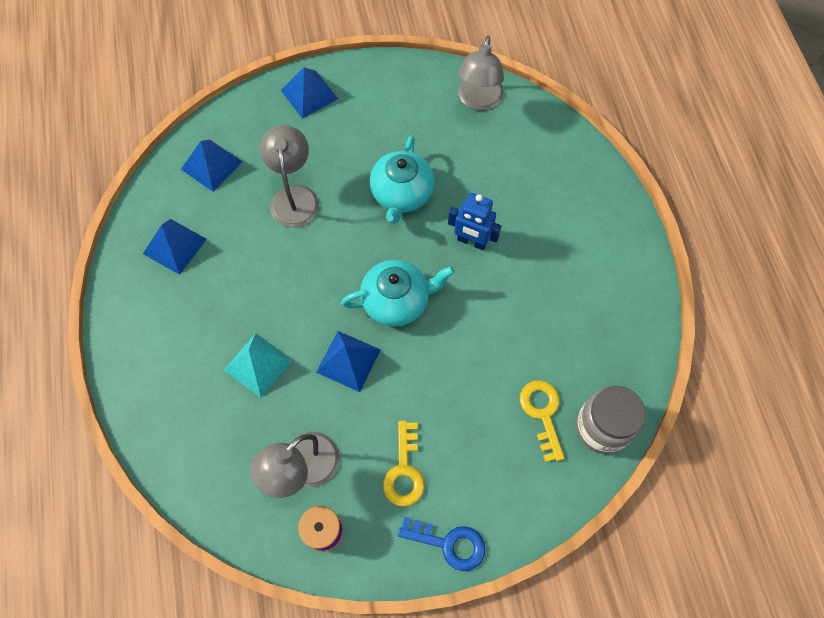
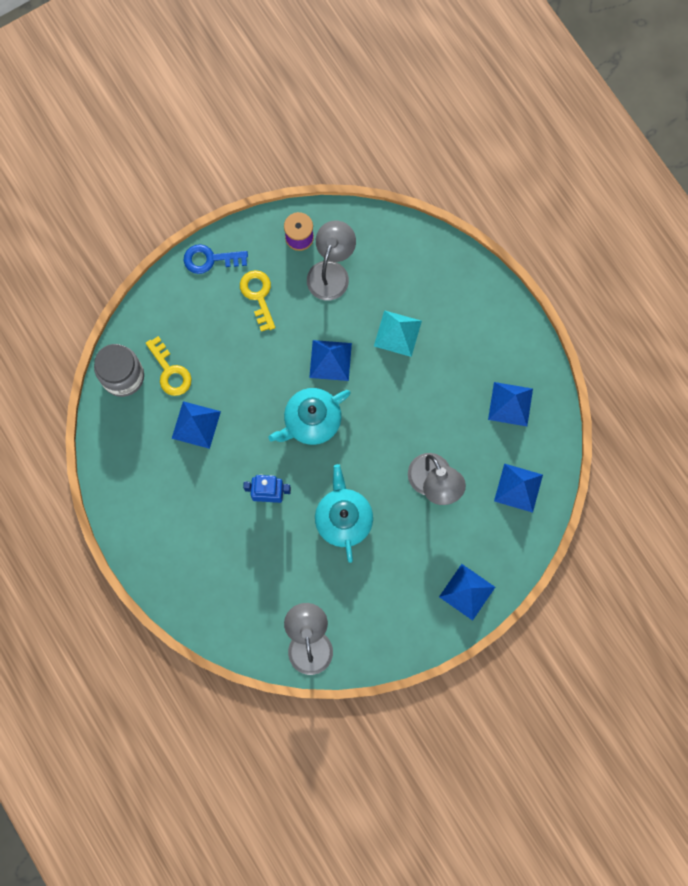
camera: 160 degrees right, 10 degrees up
none -> blue pyramid [172,401,221,449]

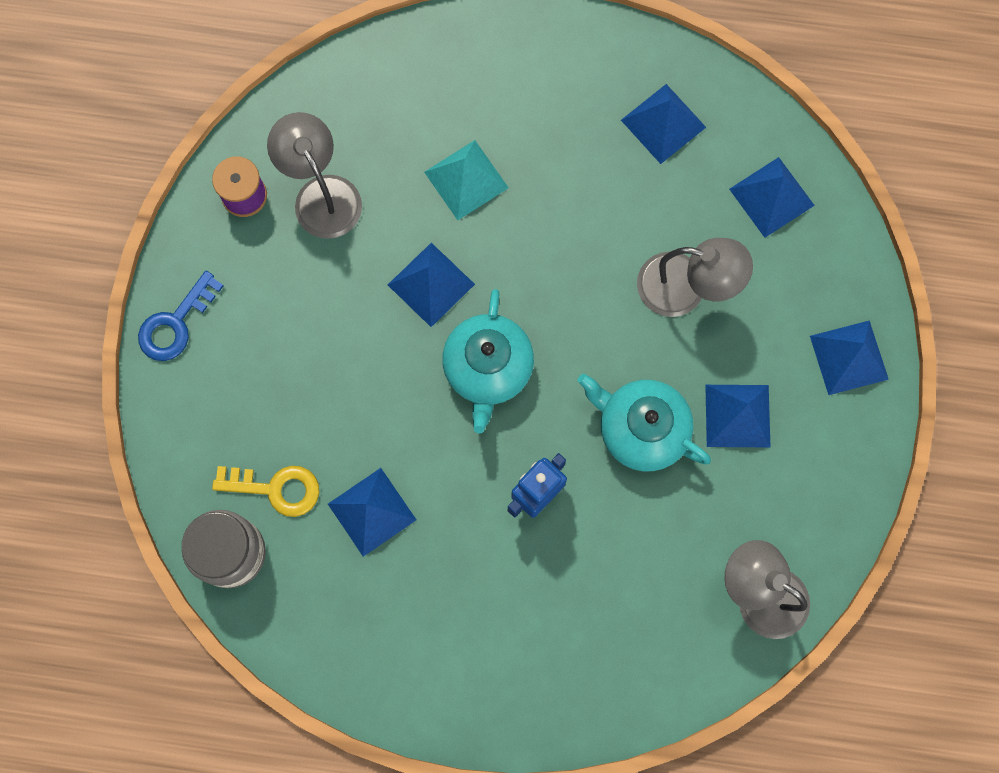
camera: 50 degrees left, 0 degrees up
yellow key [240,270,275,332] -> none
none -> blue pyramid [705,385,771,448]

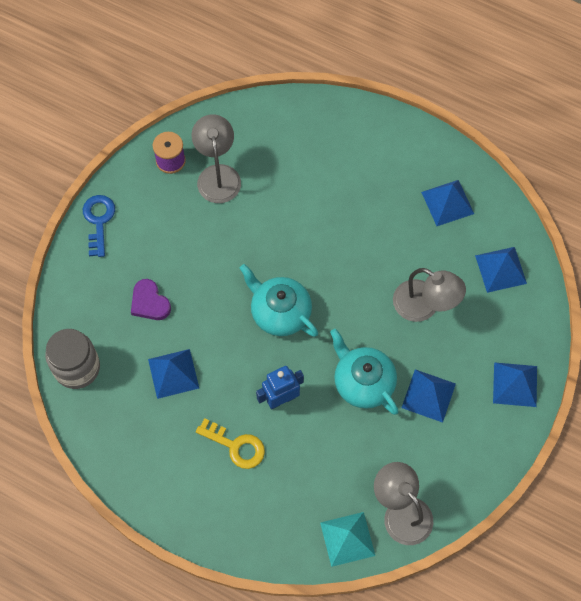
camera: 20 degrees right, 10 degrees down
blue key [138,271,224,361] -> blue key turned 120 degrees clockwise [83,195,115,257]
yellow key [212,466,319,517] -> yellow key moved to [196,418,265,469]
blue pyramid [388,243,475,327] -> none
turquoise pyramid [424,140,509,220] -> turquoise pyramid moved to [320,512,375,567]
turquoise teapot [442,289,534,433] -> turquoise teapot turned 105 degrees clockwise [240,264,318,337]
none -> purple heart [131,279,171,320]

